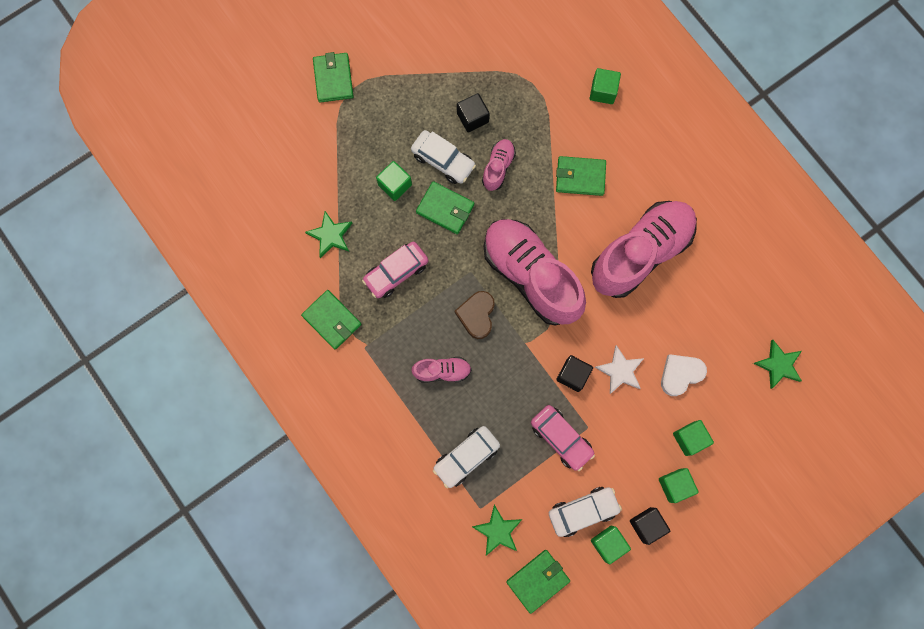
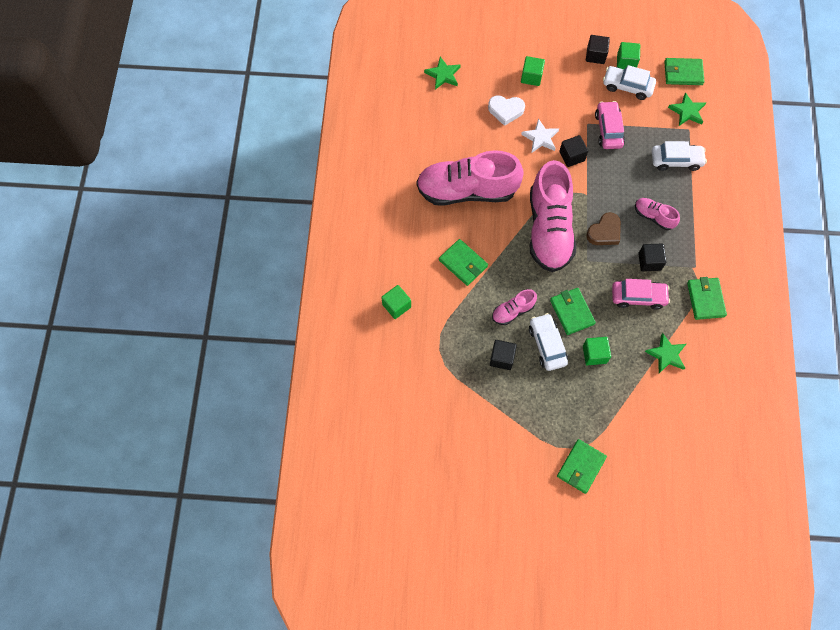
camera: 140 degrees left, 10 degrees down
green cube [659,468,699,503] -> none
none -> black cube [638,243,667,271]

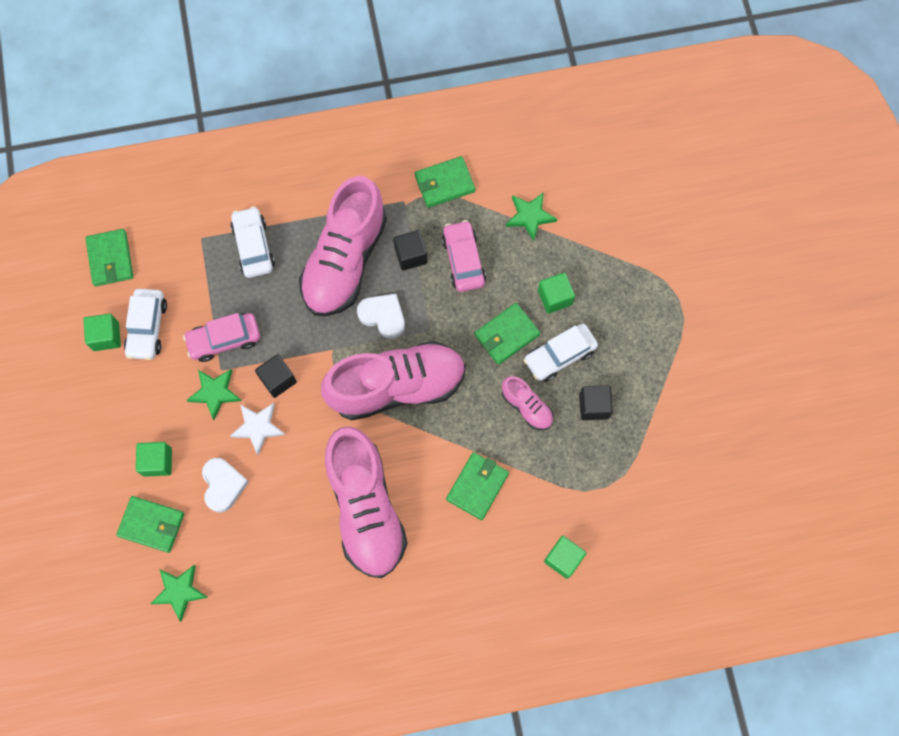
camera: 105 degrees left, 5 degrees up
green wallet [557,439,607,494] -> green wallet moved to [116,496,184,553]
black cube [586,35,610,64] -> none
brown heart [586,212,621,245] -> white heart [357,294,405,339]
pink shoe [635,198,680,230] -> pink shoe [299,176,387,316], size x2.22
green star [668,92,706,126] -> green star moved to [187,369,241,420]

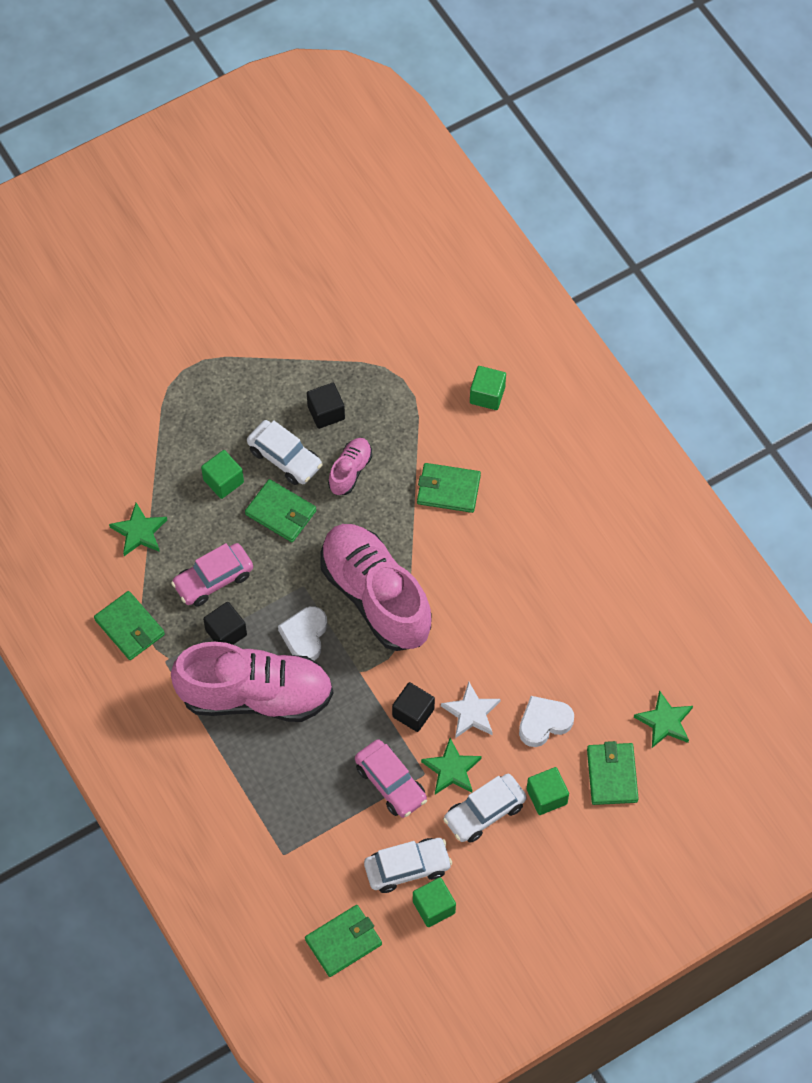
camera: 110 degrees left, 10 degrees down
white car [230,206,275,278] -> white car moved to [443,774,527,843]
pink shoe [325,427,408,578] -> none

